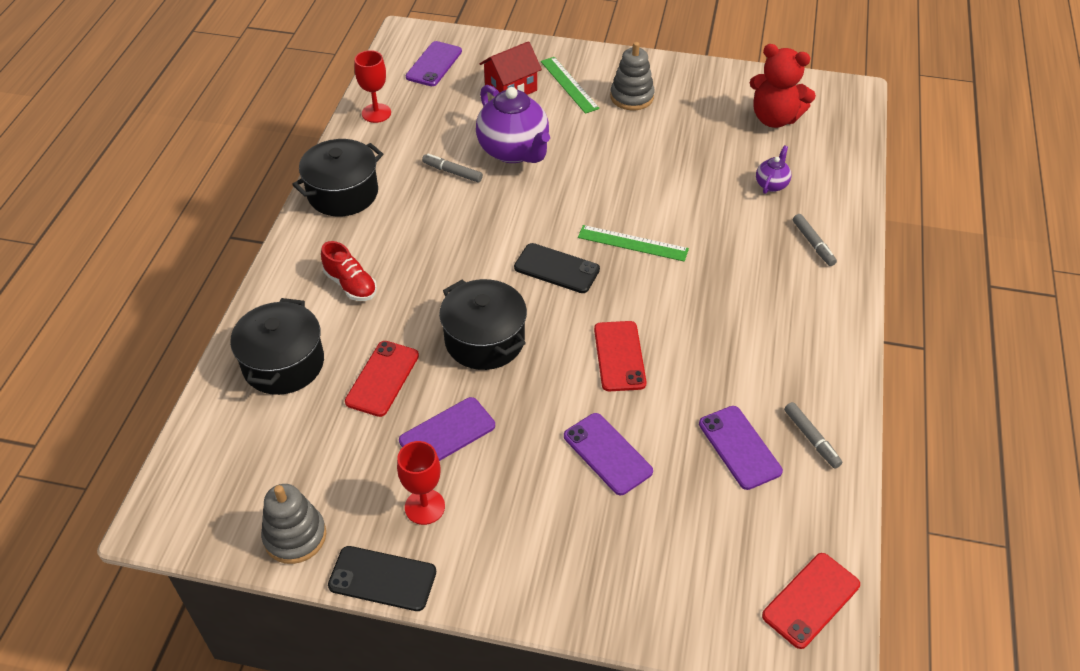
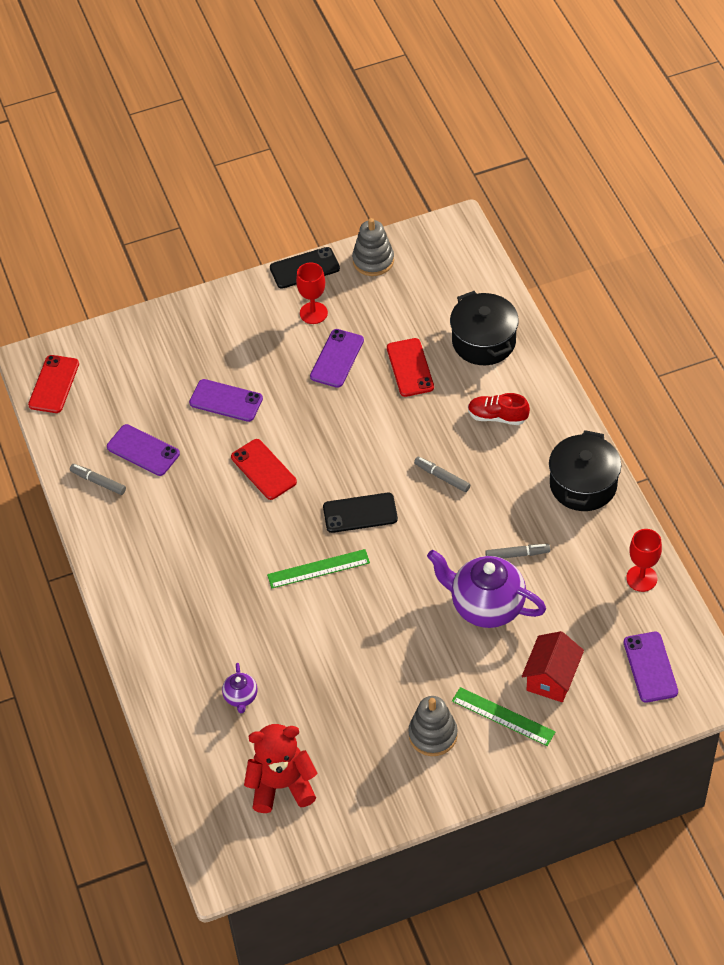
camera: 150 degrees right, 5 degrees up
black pot [439,279,527,370] -> none
grey marker [793,214,837,266] -> grey marker moved to [414,457,470,492]

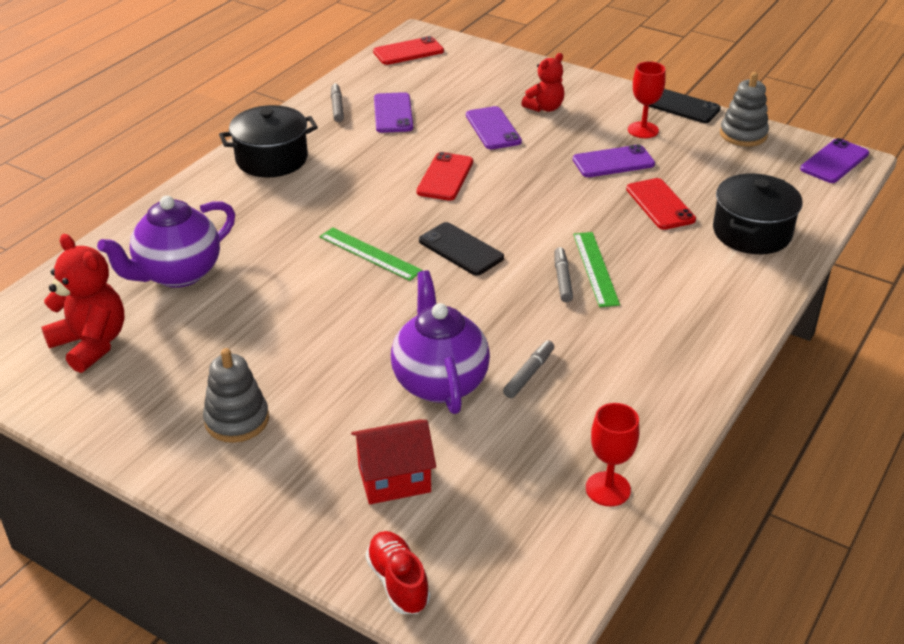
camera: 50 degrees right, 15 degrees down
purple teapot [222,663,258,713] -> purple teapot [97,195,235,288], size x2.14
red phone [387,338,434,397] -> red phone turned 60 degrees counterclockwise [626,178,696,230]
green ruler [452,687,555,746] -> green ruler moved to [573,232,620,307]
red shoe [468,393,530,425] -> red shoe moved to [365,531,430,614]
grey marker [485,544,550,558] -> grey marker turned 105 degrees counterclockwise [503,340,554,398]
black pot [549,430,621,511] -> black pot moved to [219,105,318,177]
purple phone [624,632,678,703] -> purple phone moved to [800,138,869,183]
none -> red teddy bear [521,53,564,112]

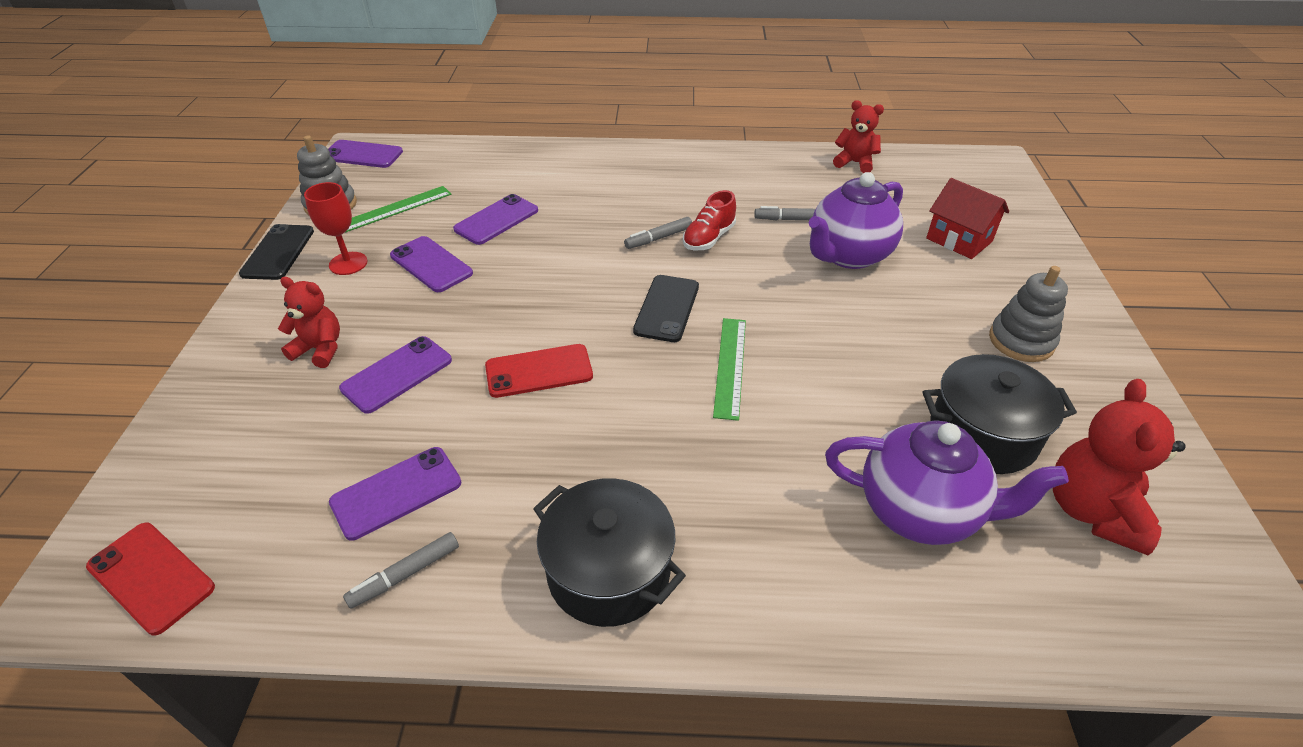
camera: 120 degrees left, 5 degrees up
red shoe [365,531,430,614] -> red shoe moved to [683,190,736,250]
green ruler [573,232,620,307] -> green ruler moved to [346,186,451,232]
red goblet [586,403,639,506] -> red teddy bear [833,100,884,173]
red phone [626,178,696,230] -> purple phone [453,194,538,245]
black pot [713,174,803,254] -> black pot moved to [923,354,1077,474]

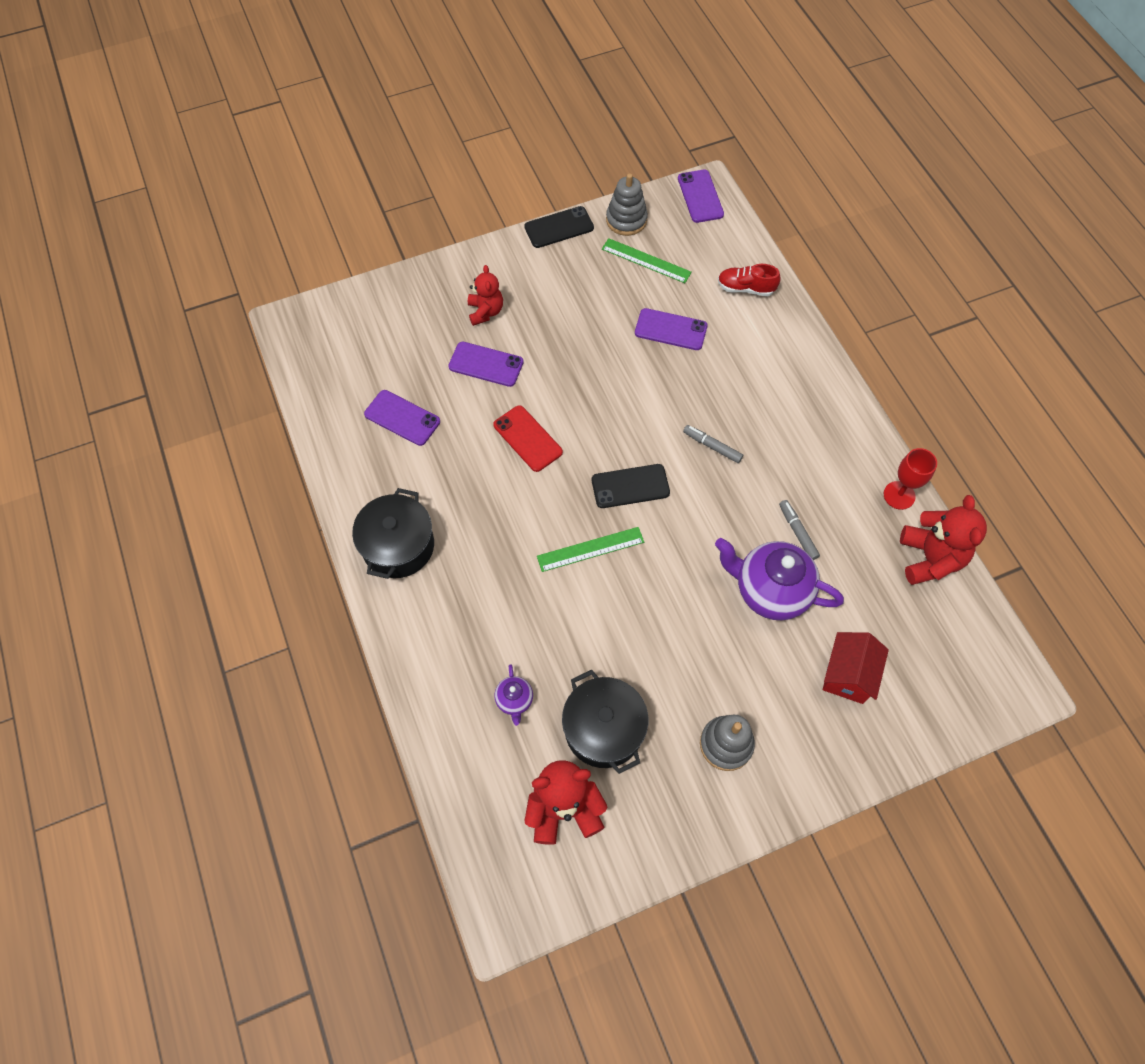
camera: 65 degrees right, 20 degrees up
red phone [86,523,215,635] -> none
red goblet [304,182,367,275] -> red goblet moved to [884,448,937,510]
grey marker [343,532,459,609] -> none
purple phone [390,236,473,292] -> none
red shoe [683,190,736,250] -> red shoe moved to [718,264,781,296]
purple teapot [825,420,1069,545] -> purple teapot [495,664,533,726], size x0.47
red teddy bear [833,100,884,173] -> red teddy bear [900,495,987,585], size x1.54

